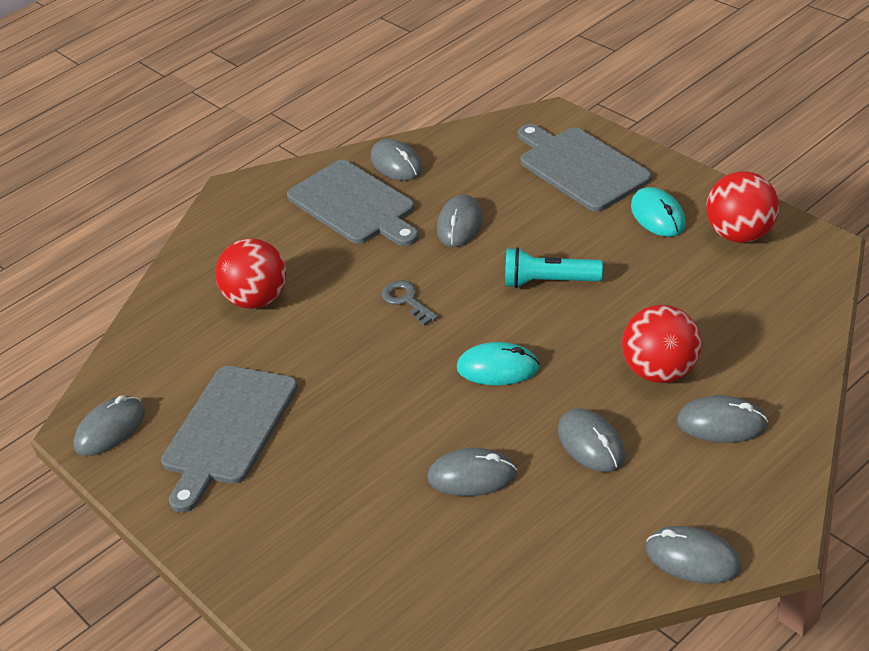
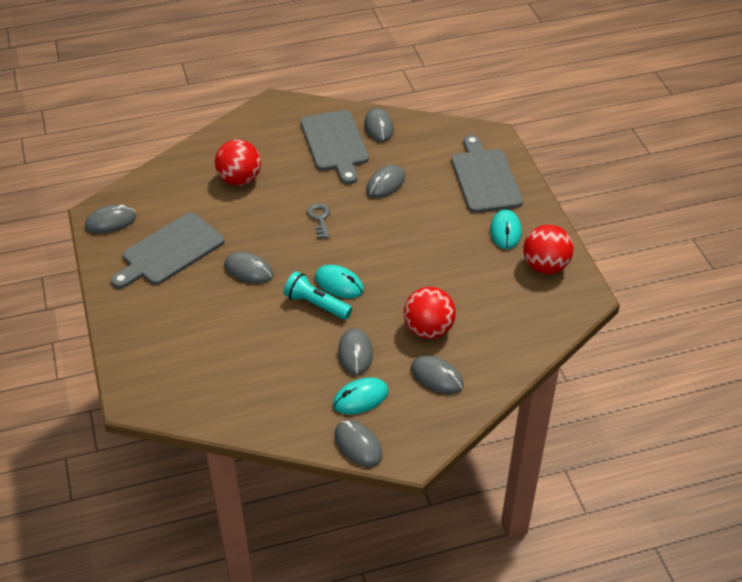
camera: 20 degrees right, 5 degrees up
grey mouse [427,448,517,496] -> grey mouse moved to [224,252,273,284]
turquoise flashlight [505,247,603,288] -> turquoise flashlight moved to [284,271,352,320]
none -> turquoise mouse [333,377,389,414]

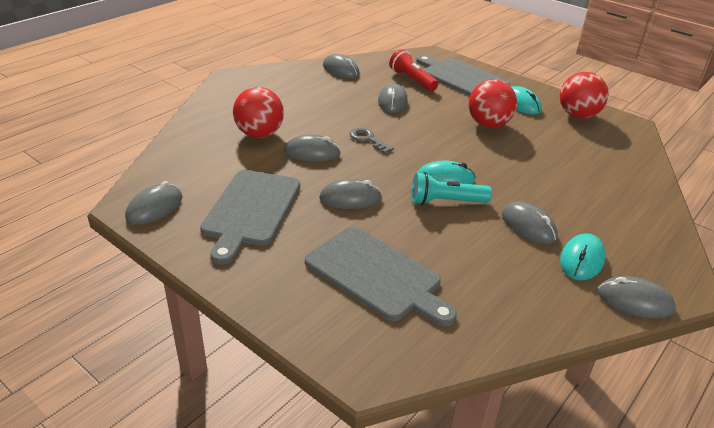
camera: 35 degrees left, 10 degrees down
grey cutting board [301,110,369,184] -> grey cutting board moved to [305,226,457,326]
red ball [404,287,456,339] -> red ball moved to [468,79,517,128]
grey mouse [411,355,463,394] -> grey mouse moved to [284,134,341,162]
none -> red flashlight [389,50,438,91]

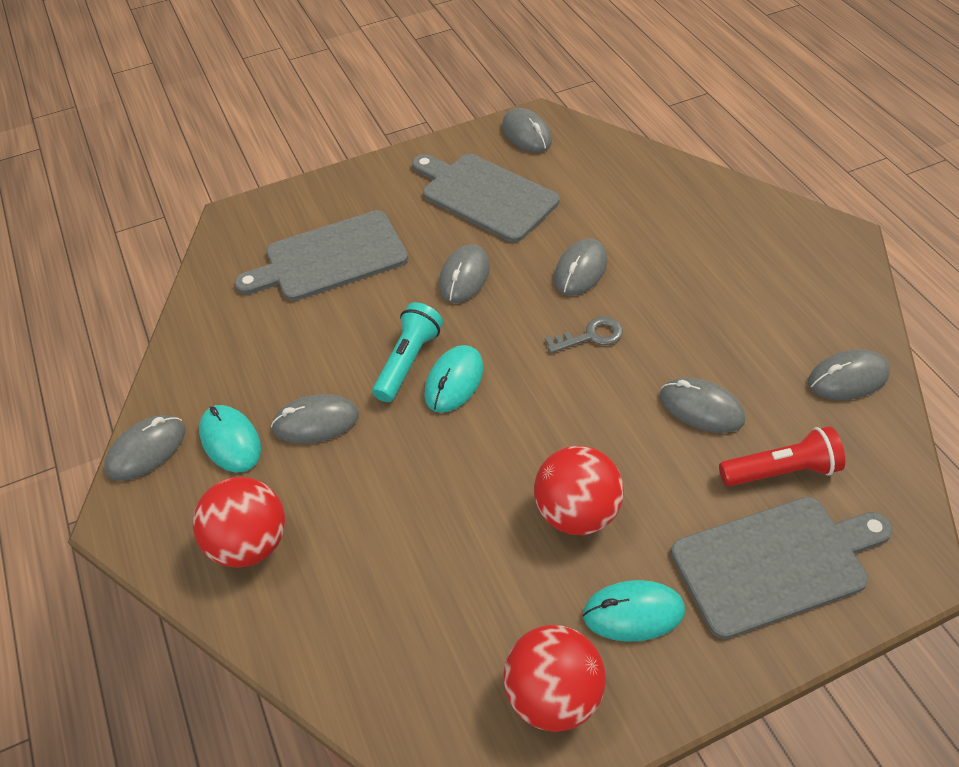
camera: 120 degrees right, 15 degrees up
red ball [233,87,284,138] -> red ball moved to [193,477,285,568]

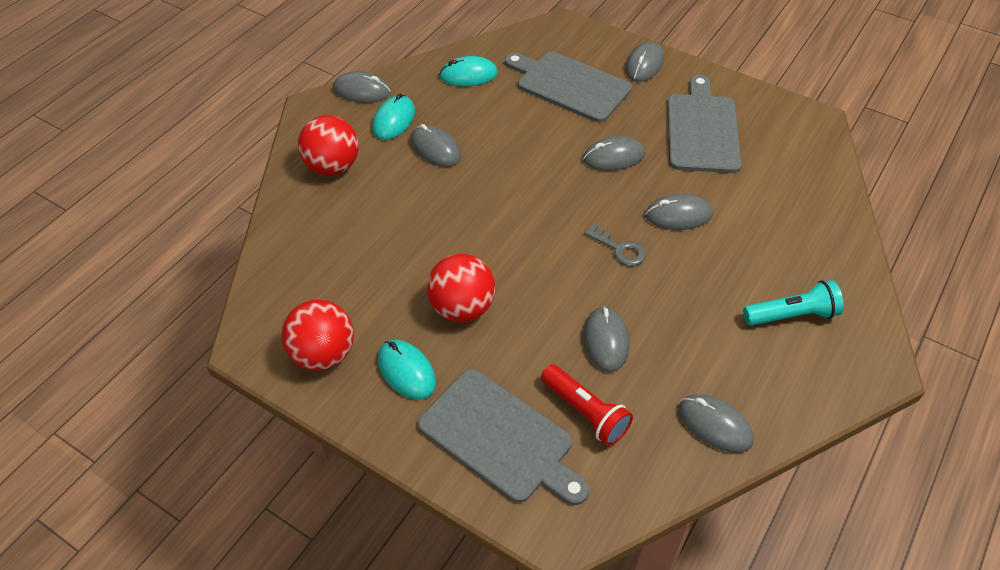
camera: 55 degrees right, 0 degrees up
turquoise flashlight [372,302,443,402] -> turquoise flashlight moved to [743,280,844,326]
turquoise mouse [424,345,483,413] -> turquoise mouse moved to [439,56,498,86]
grey mouse [502,108,552,153] -> grey mouse moved to [625,42,664,82]

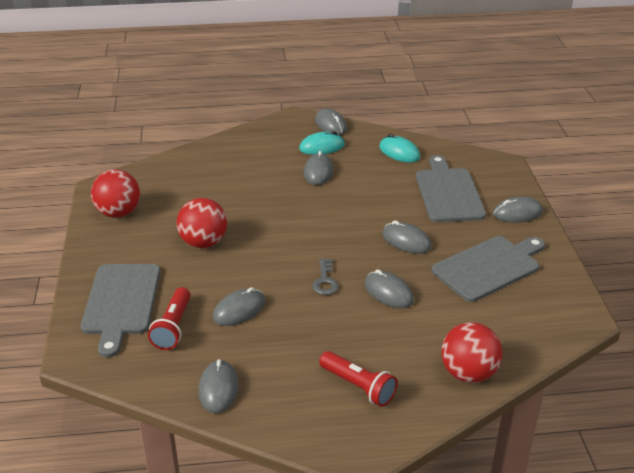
camera: 50 degrees right, 15 degrees down
red ball [298,115,359,176] -> red ball moved to [441,322,503,383]
turquoise mouse [378,340,436,400] -> none
turquoise flashlight [743,280,844,326] -> red flashlight [319,351,398,407]

